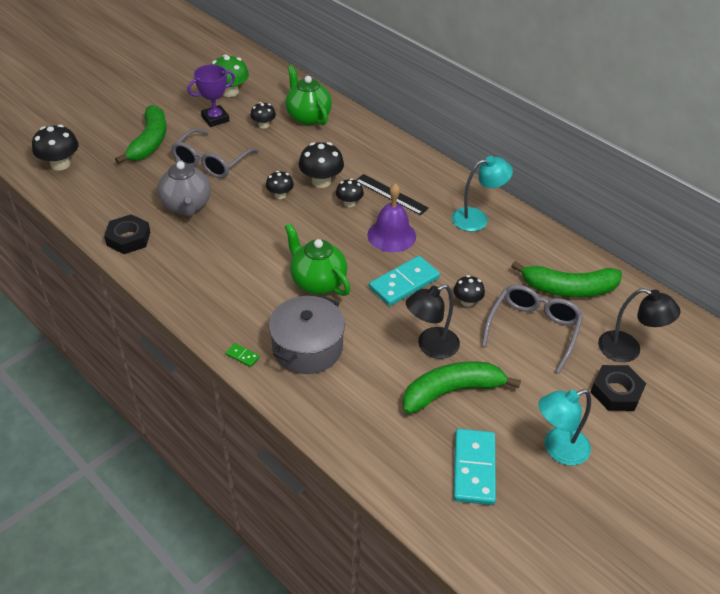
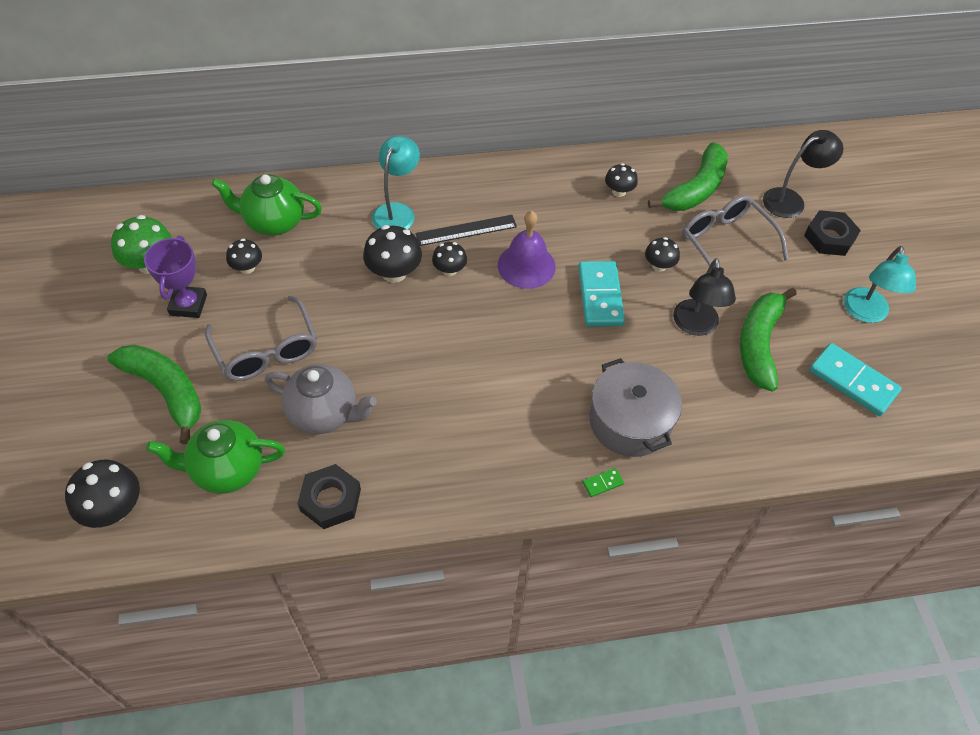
camera: 55 degrees left, 10 degrees up
black mushroom [266,171,294,199] -> black mushroom moved to [605,163,638,197]
green teapot [285,223,350,296] -> green teapot moved to [146,420,285,494]
turquoise lamp [452,156,513,232] -> turquoise lamp moved to [372,136,420,229]

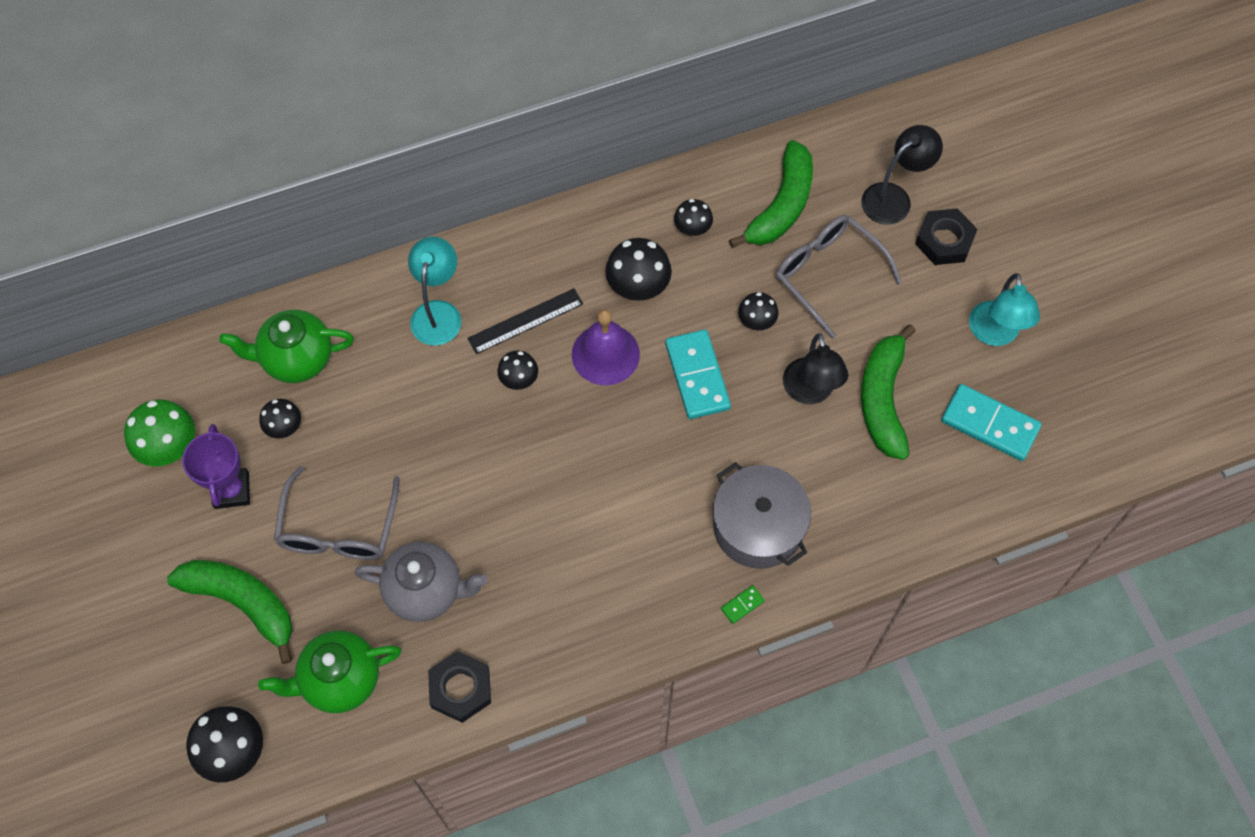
camera: 10 degrees left, 10 degrees up
grey glasses [205,296,317,381] -> grey glasses turned 45 degrees clockwise [274,466,400,560]
black mushroom [363,225,422,283] -> black mushroom moved to [605,238,672,301]

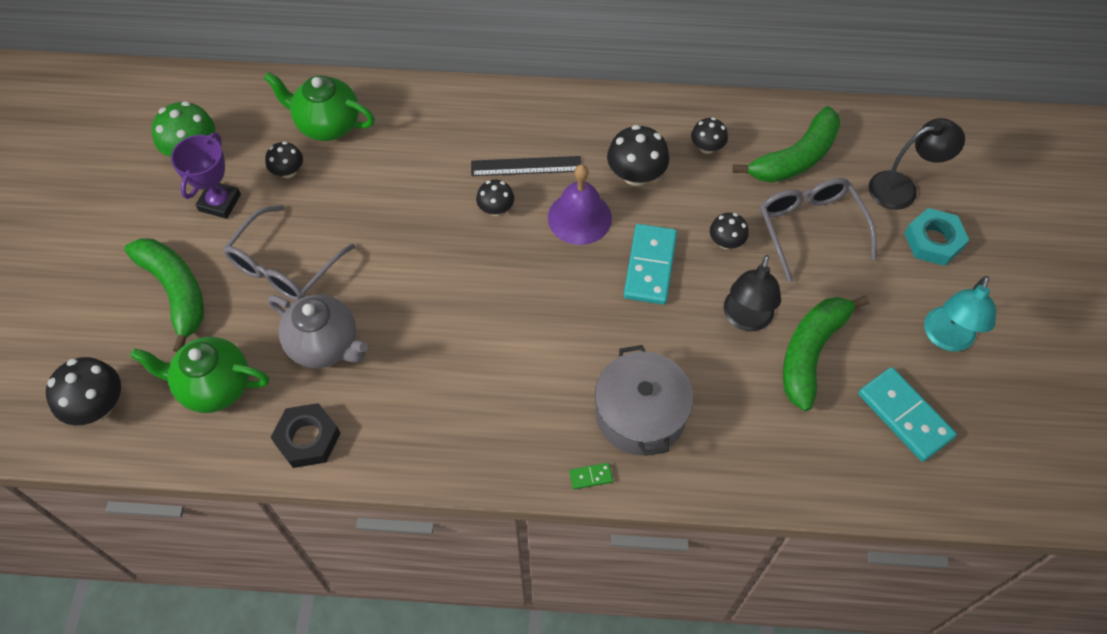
camera: 25 degrees right, 5 degrees down
turquoise lamp [408,237,461,346] -> none
black nut [915,208,978,265] -> turquoise nut [904,208,969,266]

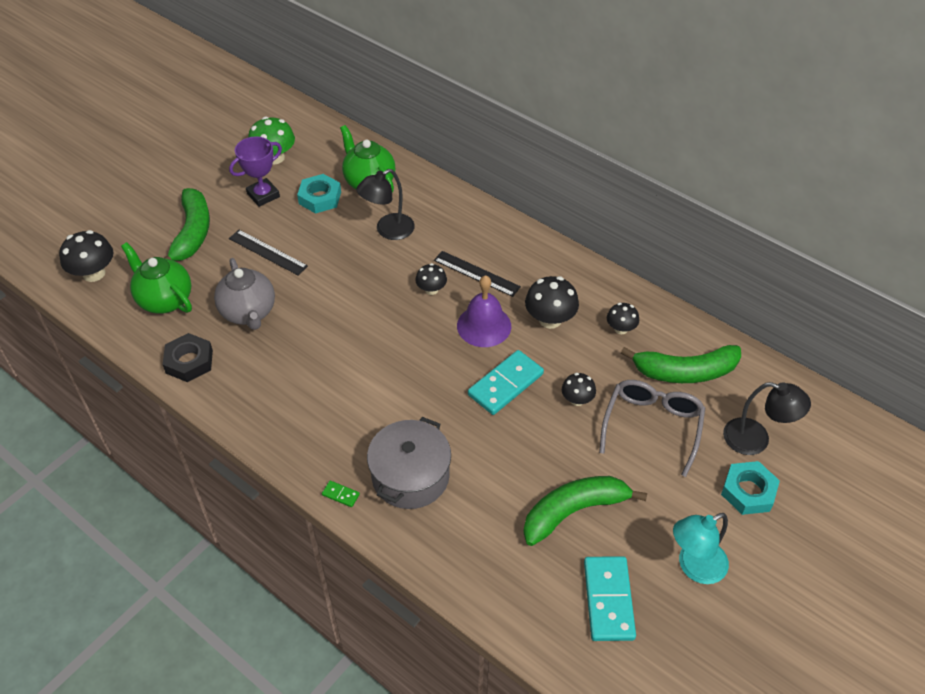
camera: 35 degrees right, 10 degrees down
grey glasses [223,205,355,301] -> black ruler [229,230,308,276]
black mushroom [265,141,303,178] -> turquoise nut [297,174,341,214]
black lamp [724,255,781,331] -> black lamp moved to [356,169,415,240]

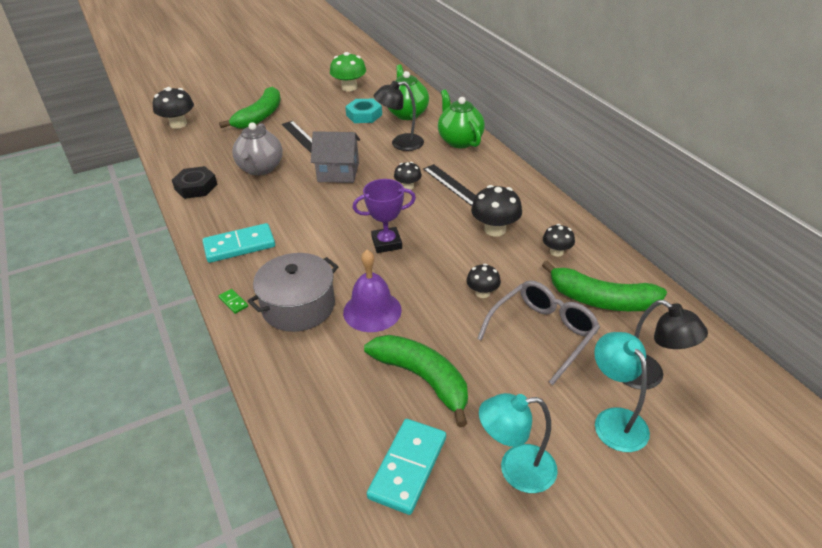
camera: 25 degrees right, 10 degrees down
green teapot [121,242,192,314] -> green teapot moved to [438,90,485,148]
purple trophy [229,136,282,207] -> purple trophy moved to [353,179,416,253]
purple bell [457,275,511,347] -> purple bell moved to [343,250,402,332]
turquoise domino [468,350,544,415] -> turquoise domino moved to [202,223,275,263]
green banana [523,476,647,546] -> green banana turned 45 degrees clockwise [364,335,468,427]
turquoise nut [721,461,780,515] -> turquoise lamp [594,332,650,452]
none -> grey house [311,131,360,183]

